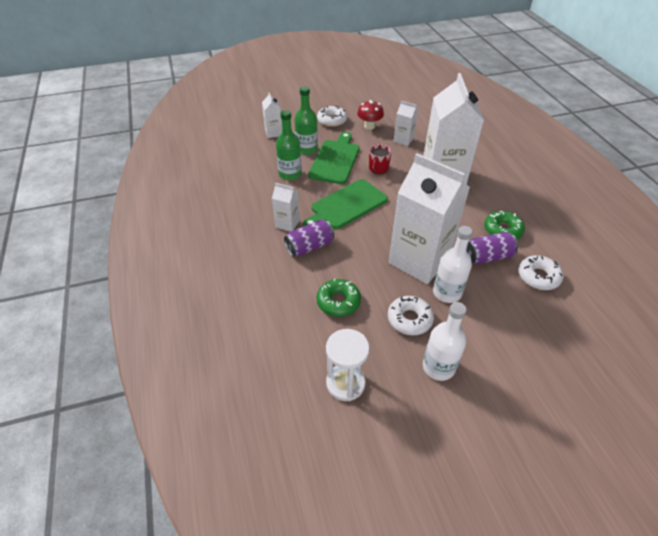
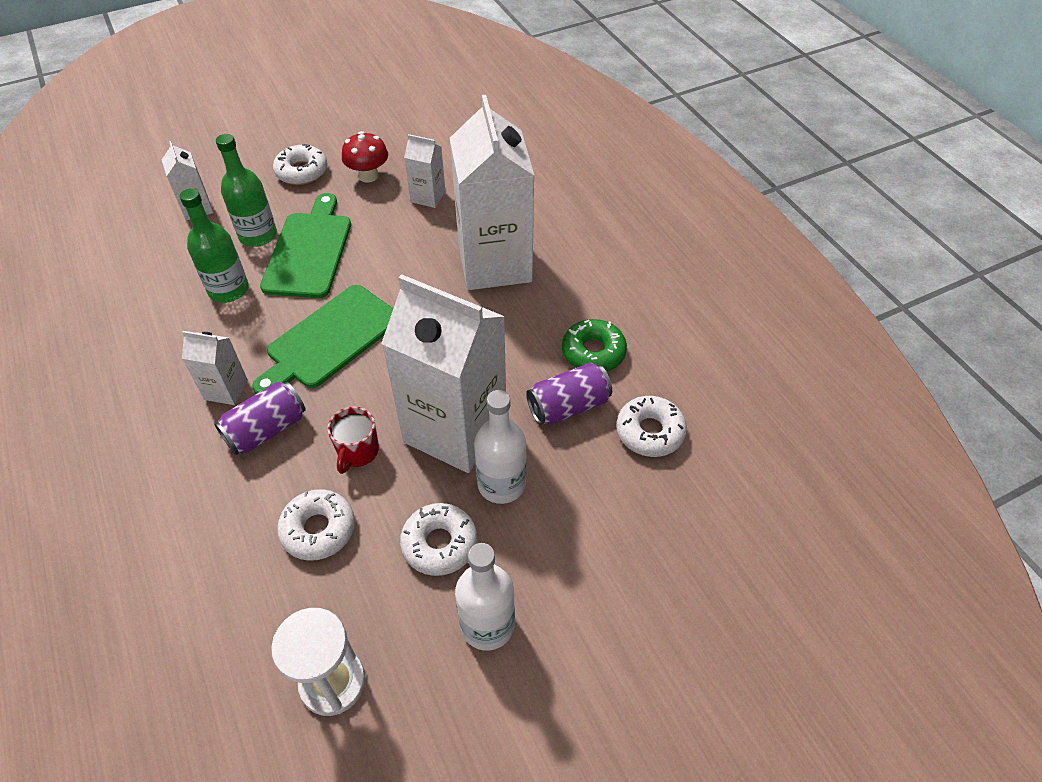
camera: 10 degrees left, 5 degrees up
green donut [317,278,361,317] -> white donut [277,489,355,561]
red mug [369,144,392,174] -> red mug moved to [327,407,379,474]

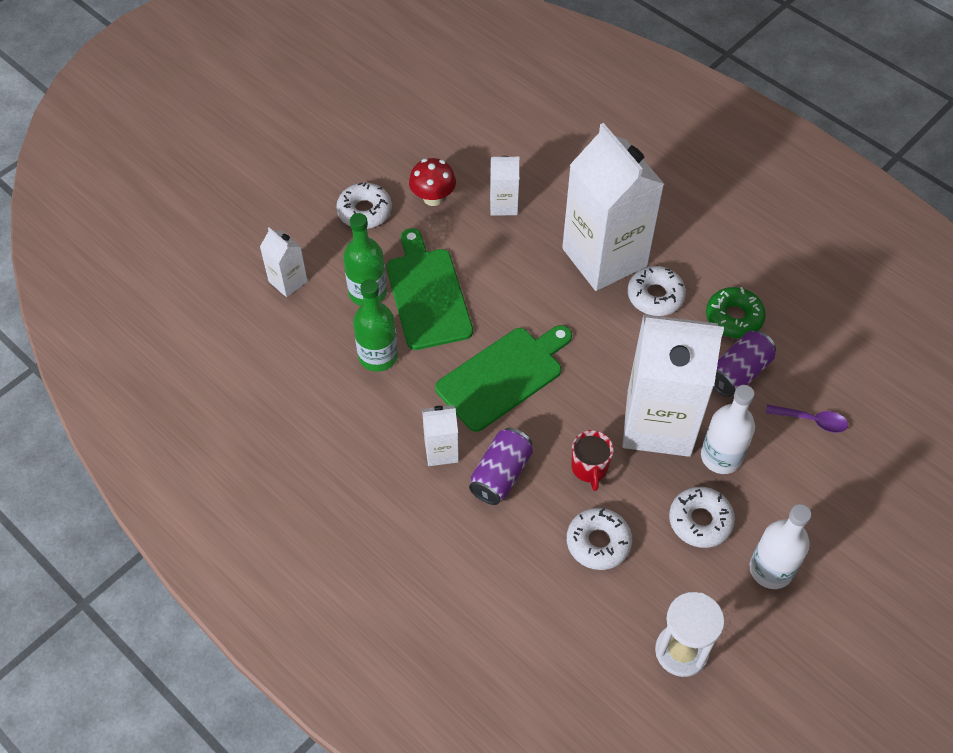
camera: 20 degrees left, 5 degrees up
green cutting board [252,285,393,394] -> green cutting board turned 150 degrees counterclockwise [435,325,572,432]
white donut [616,396,687,457] -> white donut moved to [628,266,686,316]
none -> purple spoon [766,404,848,433]

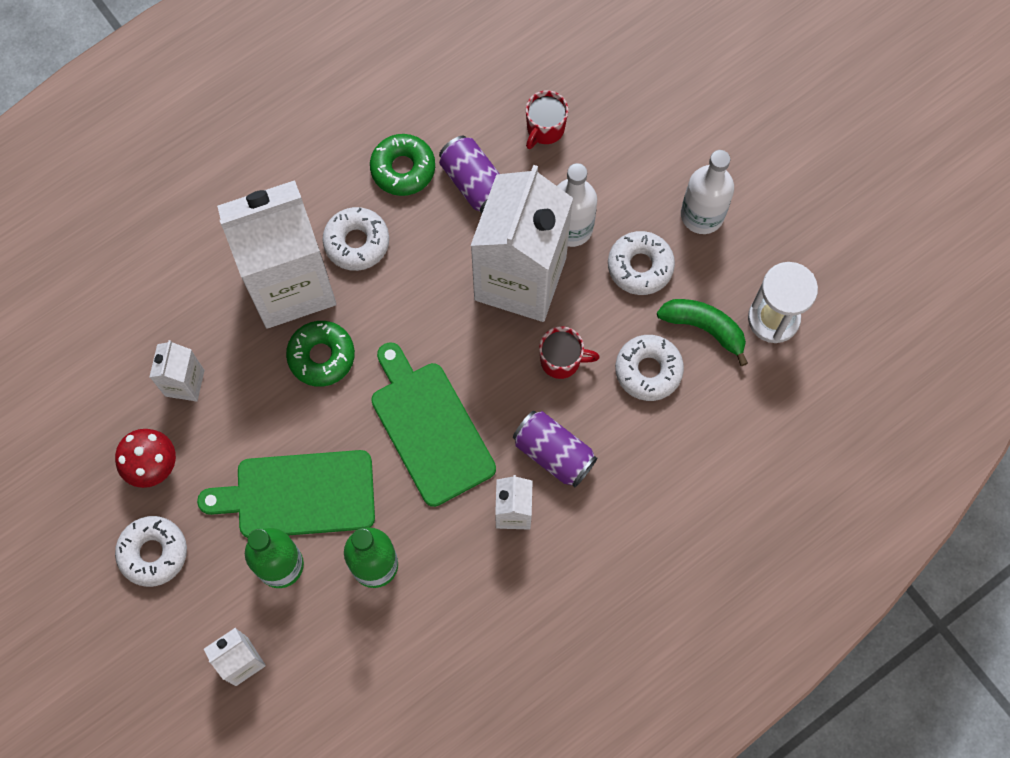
camera: 80 degrees left, 15 degrees up
purple spoon [766,404,848,433] -> red mug [526,90,568,149]
none -> green donut [286,321,355,387]
none -> green banana [657,299,748,366]

